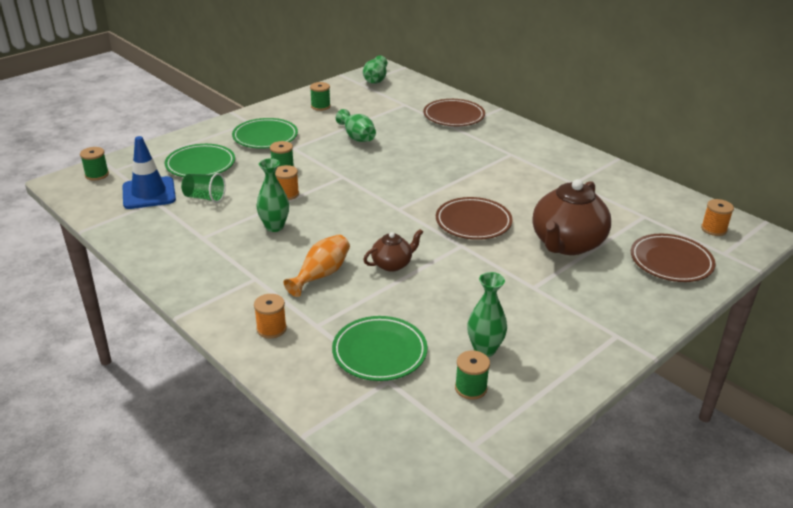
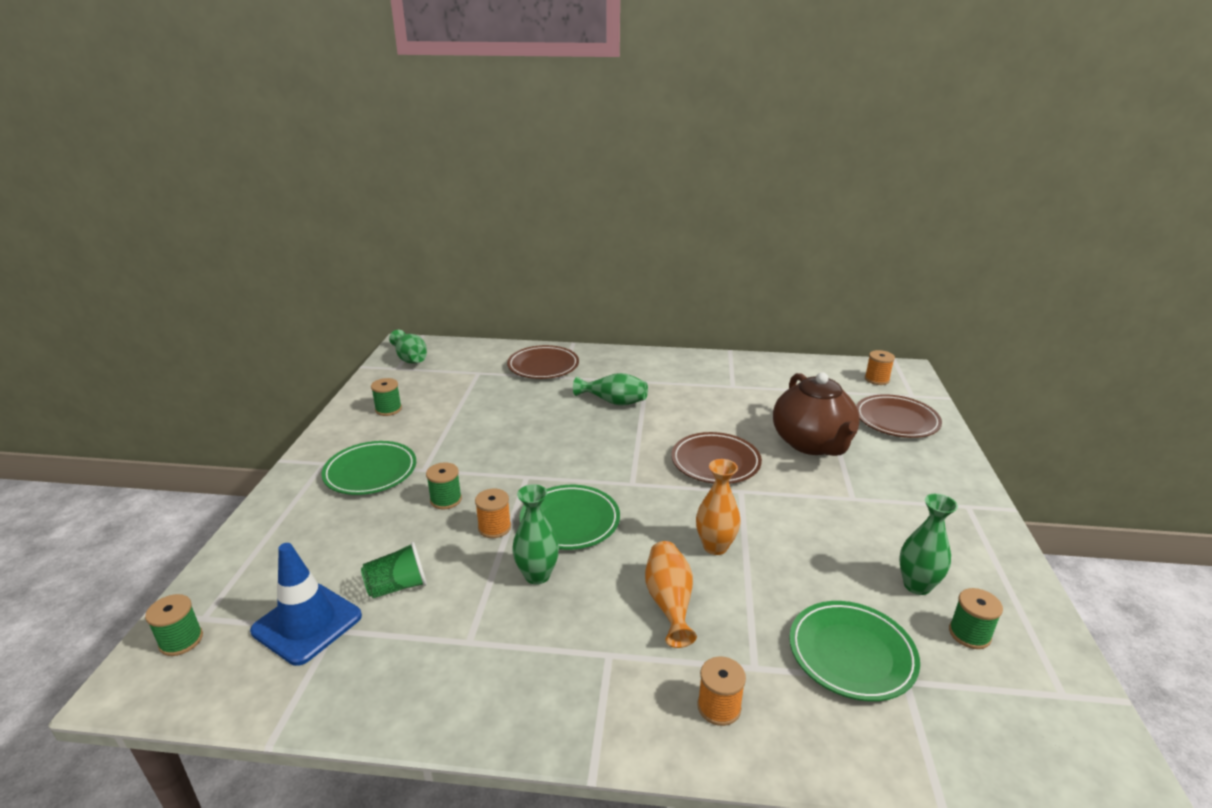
camera: 40 degrees left, 5 degrees down
green plate [165,144,235,177] -> green plate moved to [520,485,620,550]
green vase [336,109,376,142] -> green vase moved to [573,373,648,405]
brown teapot [363,229,423,272] -> orange vase [696,459,740,555]

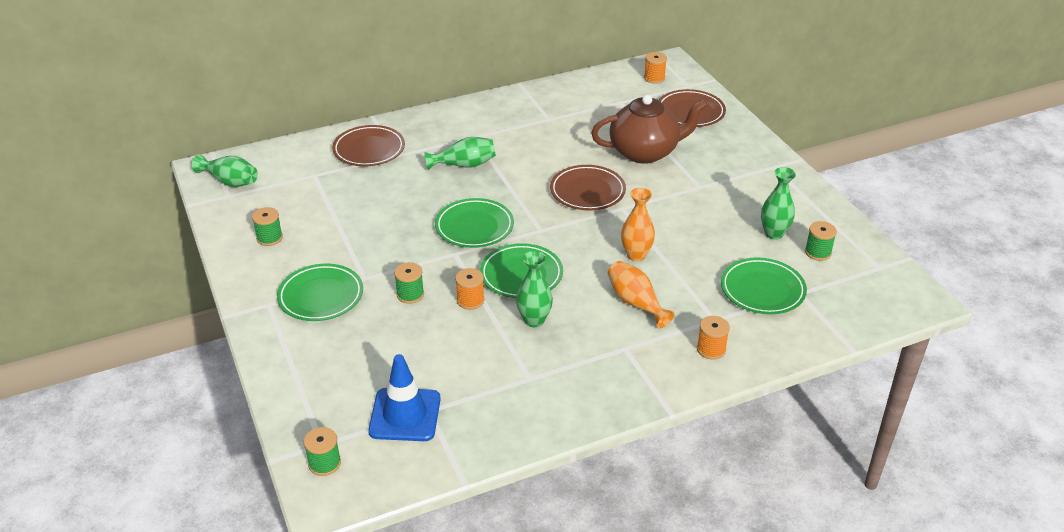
camera: 30 degrees left, 10 degrees up
green cup [361,542,427,598] -> none
brown teapot [773,372,860,456] -> brown teapot turned 60 degrees counterclockwise [591,95,707,164]
none -> green plate [435,198,514,248]

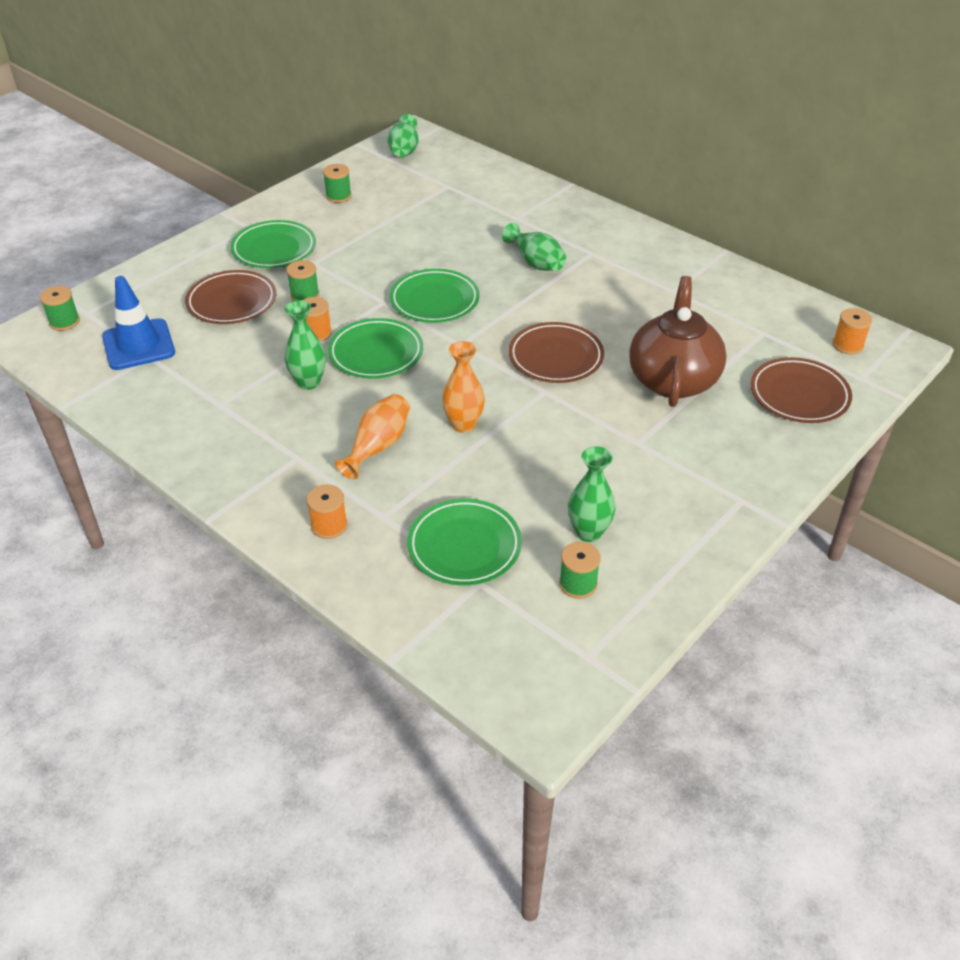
camera: 65 degrees right, 5 degrees up
brown plate [332,125,405,166] -> brown plate moved to [185,270,276,324]
brown teapot [591,95,707,164] -> brown teapot turned 135 degrees counterclockwise [629,276,726,407]

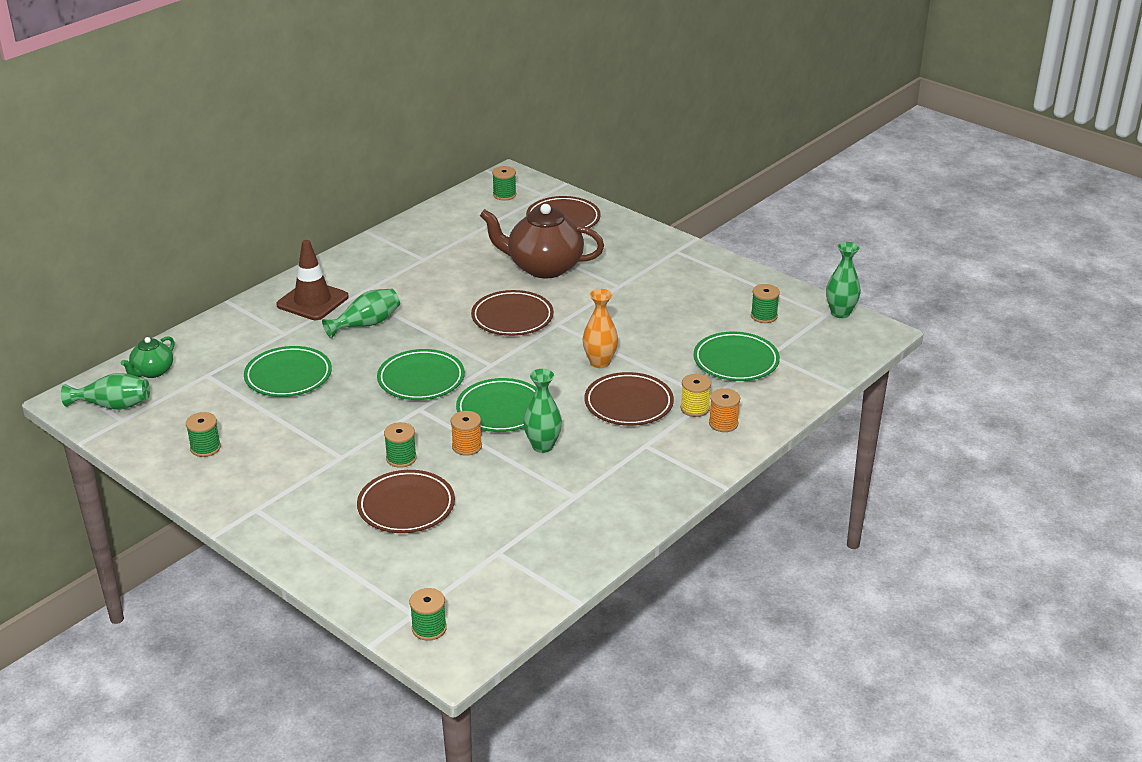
camera: 90 degrees left, 10 degrees down
blue traffic cone [102,276,175,370] -> none
green plate [230,220,316,268] -> green plate moved to [244,346,332,397]
orange vase [335,394,410,480] -> brown plate [584,372,674,426]
green vase [568,446,616,542] -> green vase moved to [826,242,861,318]
orange spool [833,308,872,354] -> green spool [492,166,516,200]
none -> green teapot [121,336,174,378]
none -> brown traffic cone [276,240,349,320]
none -> yellow spool [681,374,711,417]

